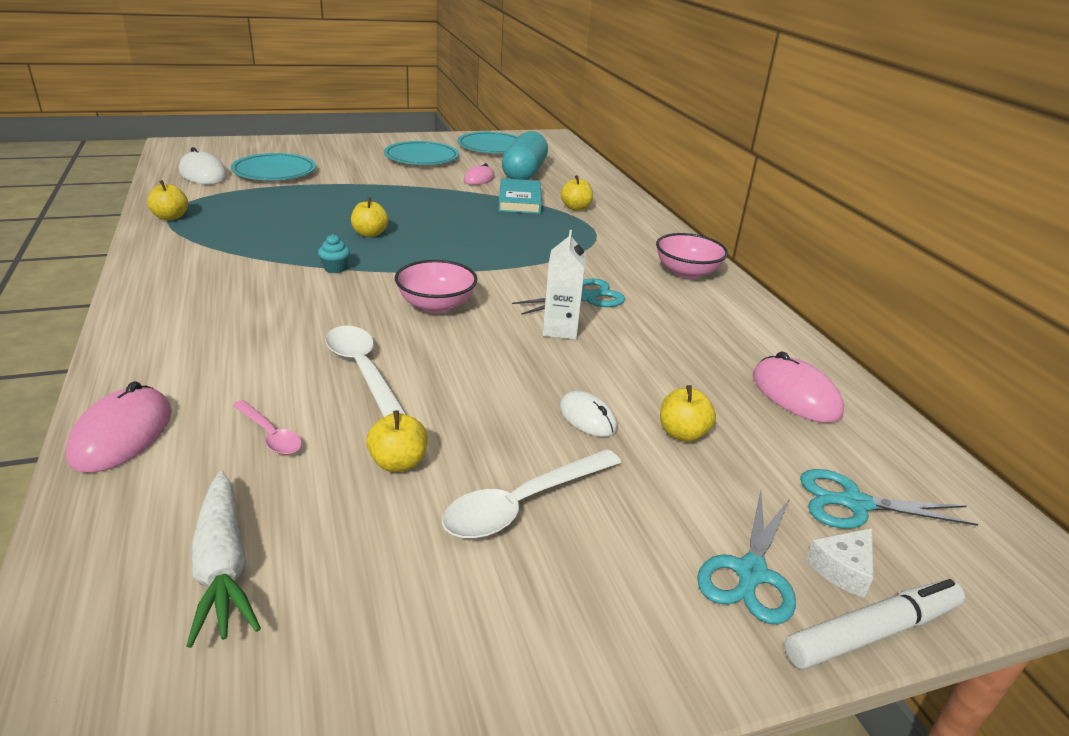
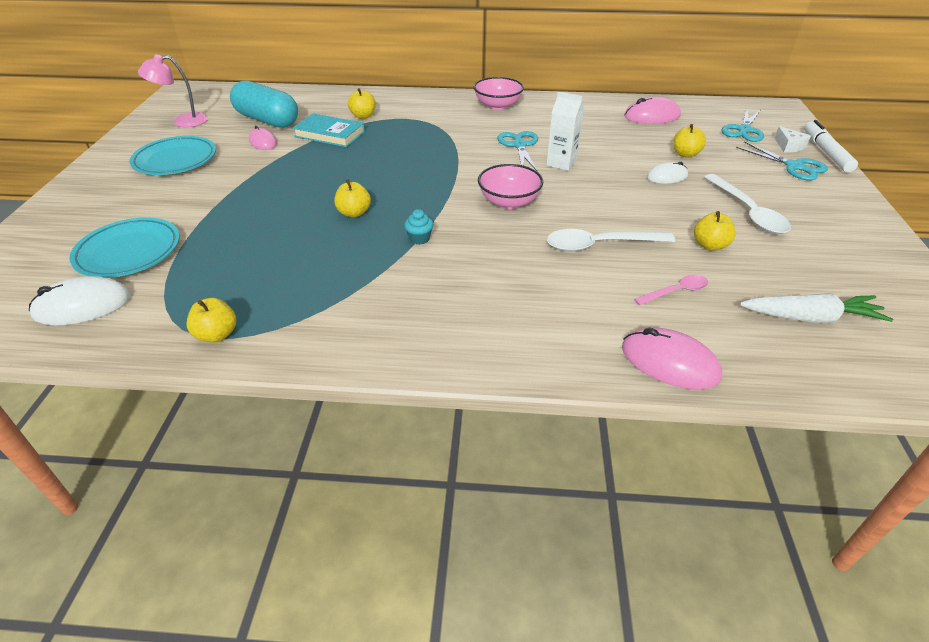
camera: 65 degrees left, 10 degrees up
turquoise plate [457,132,518,153] -> pink lamp [138,54,208,128]

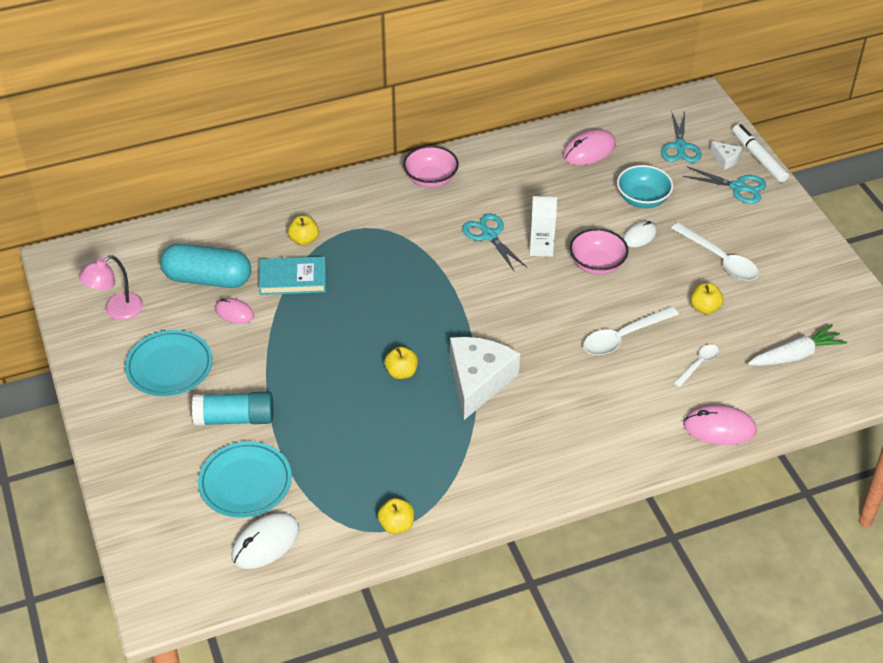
camera: 25 degrees left, 5 degrees up
turquoise cupcake [404,209,433,245] -> white cheese [450,337,520,420]
pink bowl [478,164,543,209] -> pink bowl moved to [569,229,629,275]
pink spoon [634,275,708,305] -> white spoon [674,344,719,387]
yellow apple [673,124,706,158] -> turquoise bowl [617,165,673,208]
none -> turquoise glue stick [192,392,273,426]

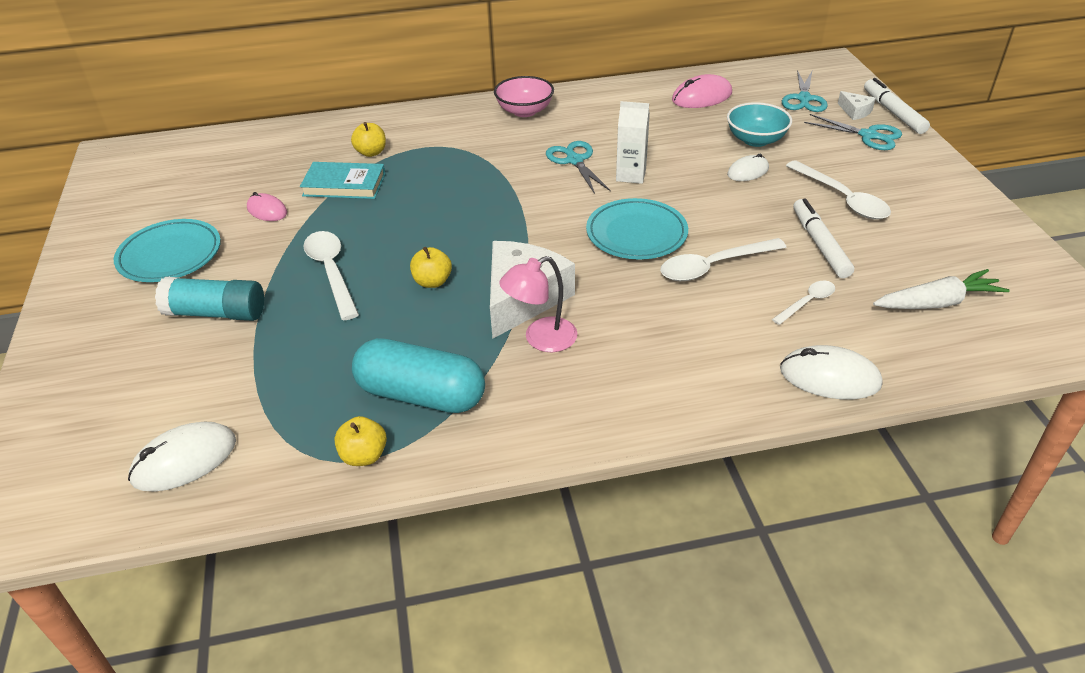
camera: 10 degrees right, 5 degrees down
pink lamp [79,255,143,320] -> pink lamp moved to [499,256,578,352]
turquoise capsule [160,244,251,288] -> turquoise capsule moved to [352,338,485,413]
turquoise plate [198,441,292,518] -> turquoise plate moved to [586,198,688,259]
pink bowl [569,229,629,275] -> none
pink mouse [683,405,757,445] -> white mouse [780,345,882,399]
yellow apple [691,283,723,315] -> white marker [793,198,854,278]
none -> white spoon [304,231,359,320]

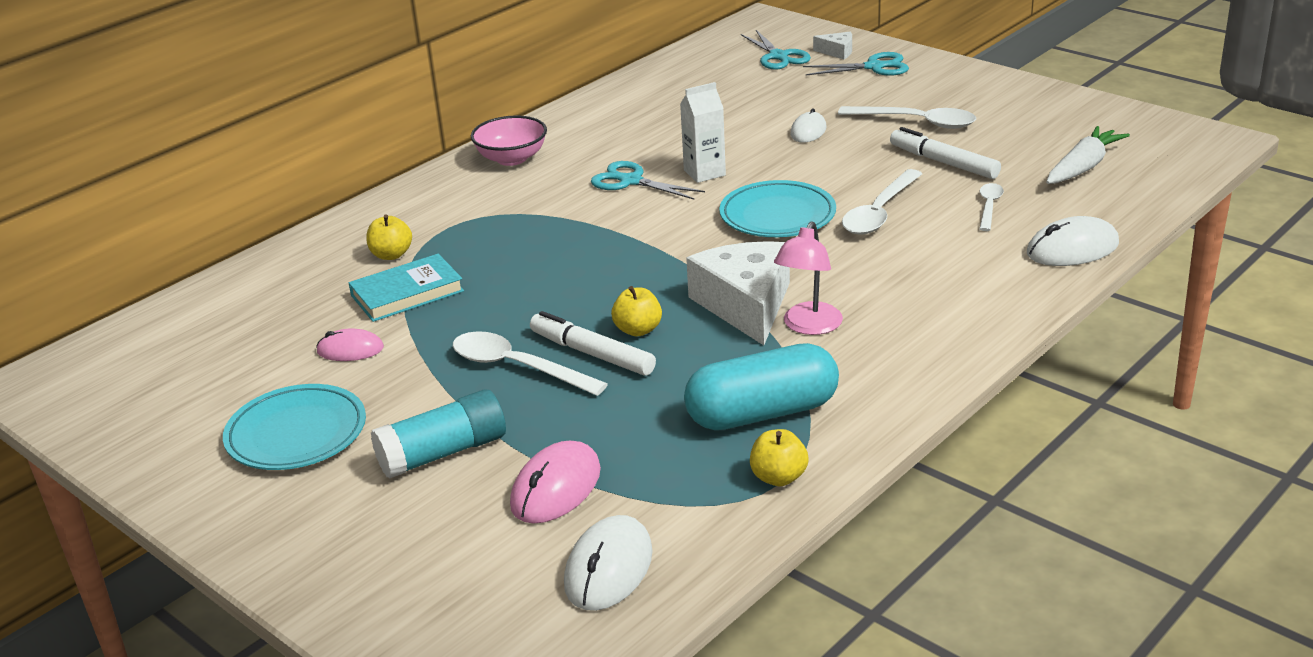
camera: 35 degrees left, 10 degrees down
pink mouse [672,74,732,108] -> pink mouse moved to [510,441,601,524]
turquoise bowl [727,102,792,147] -> none
white marker [864,78,930,134] -> white marker moved to [530,311,656,376]

